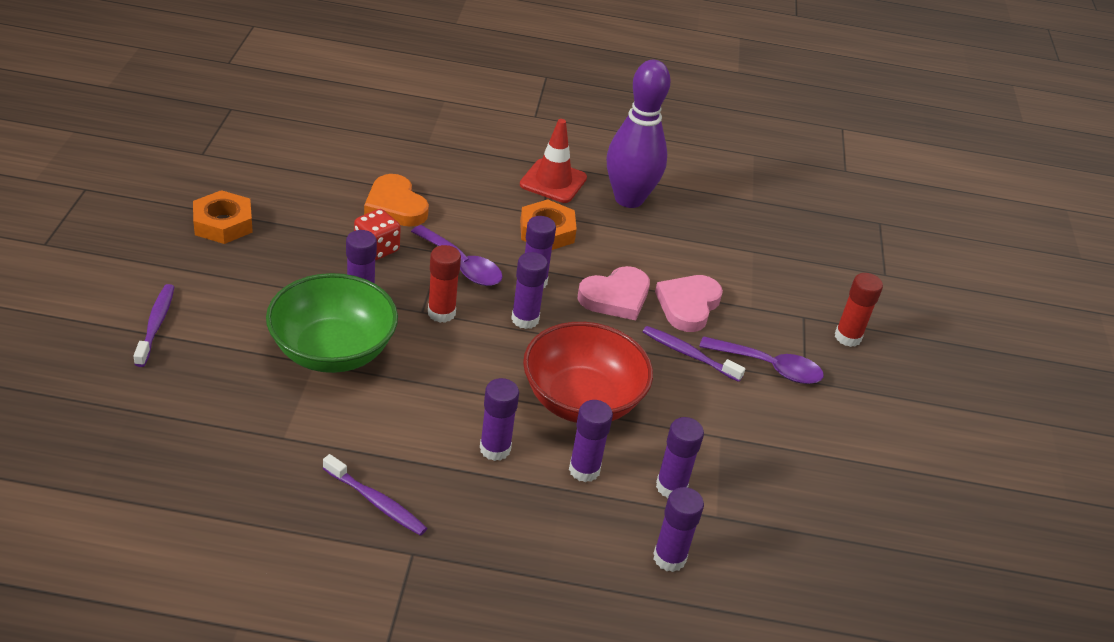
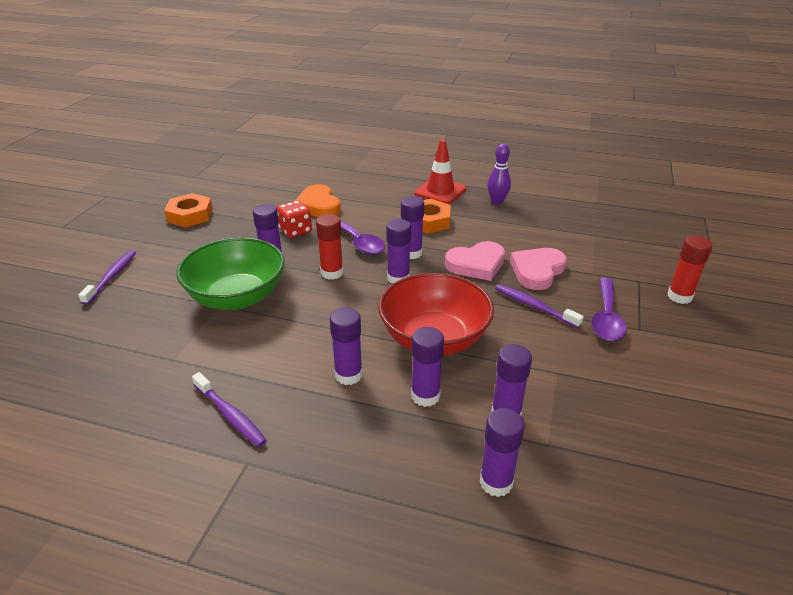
camera: 15 degrees right, 5 degrees down
purple bowling pin [607,60,671,208] -> purple bowling pin [487,144,511,205], size x0.51
purple spoon [699,336,824,384] -> purple spoon turned 75 degrees clockwise [591,278,627,341]

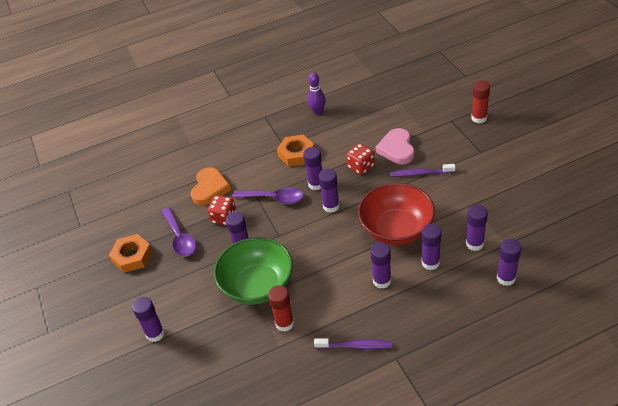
camera: 35 degrees left, 10 degrees up
purple toothbrush [79,250,136,305] -> purple glue stick [132,297,165,342]
orange heart [295,184,341,217] -> orange heart turned 105 degrees counterclockwise [191,167,231,206]
red glue stick [316,214,343,280] -> red glue stick moved to [268,285,294,332]
red traffic cone [414,139,466,204] -> none
pink heart [445,241,505,281] -> red dice [346,143,375,175]
purple spoon [591,278,627,341] -> purple spoon moved to [161,207,196,256]

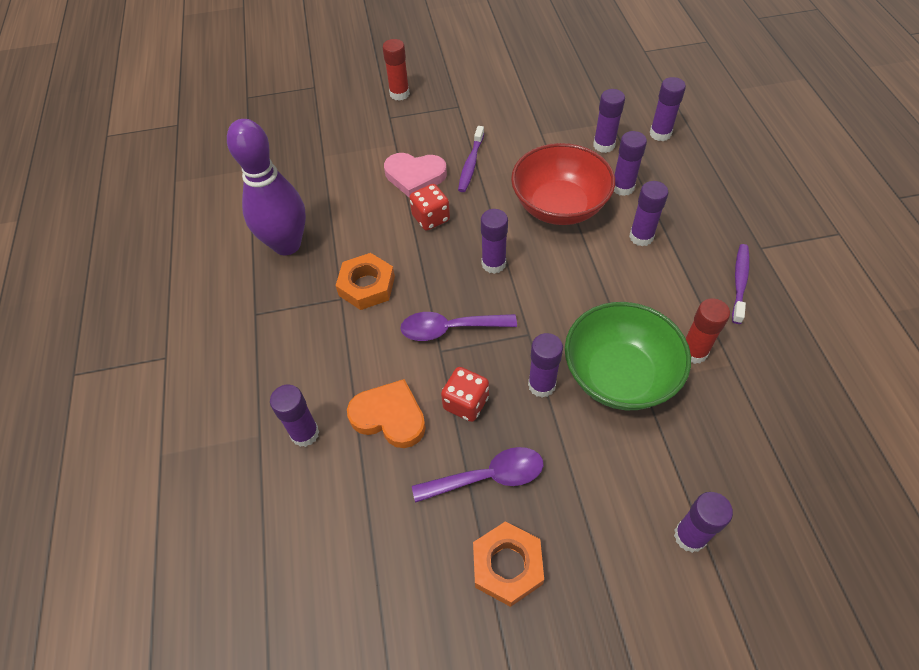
camera: 80 degrees left, 10 degrees up
purple spoon [232,187,303,204] -> purple spoon turned 120 degrees counterclockwise [400,312,517,341]
purple glue stick [303,147,322,190] -> purple glue stick moved to [270,384,319,447]
purple bowling pin [307,72,326,115] -> purple bowling pin [227,119,306,255], size x1.96

